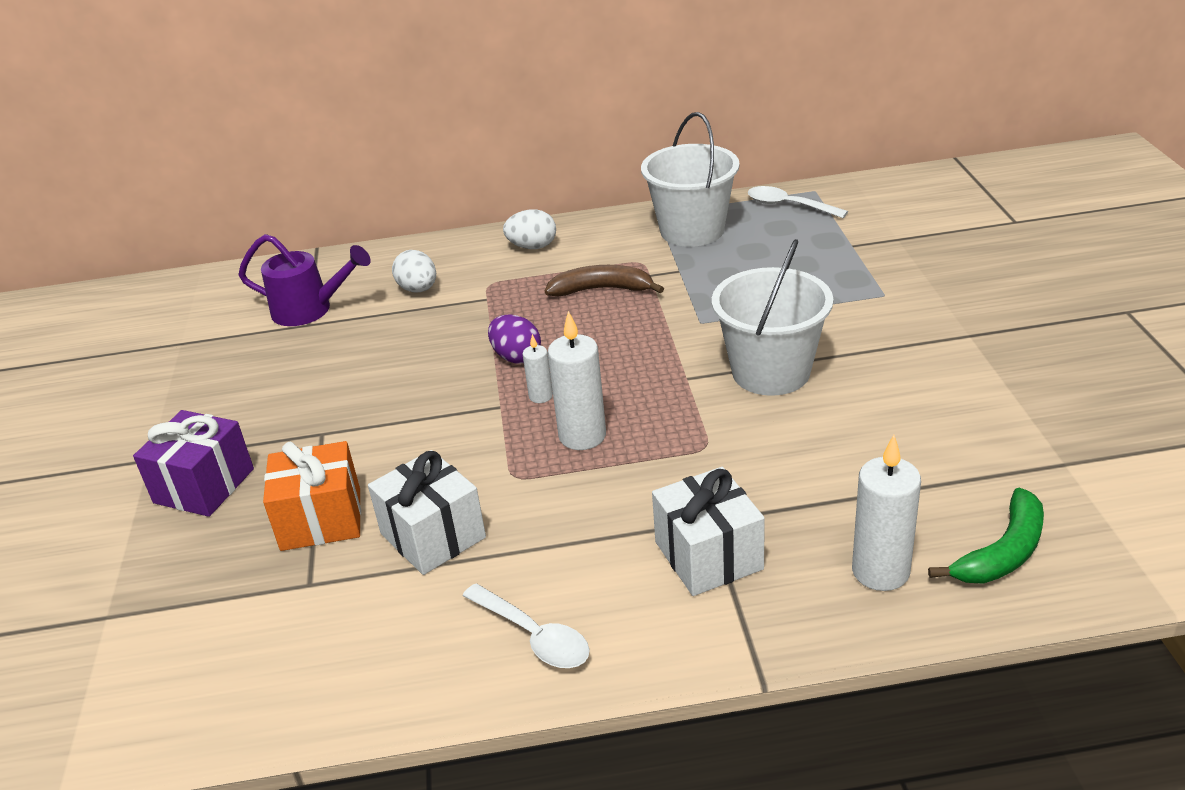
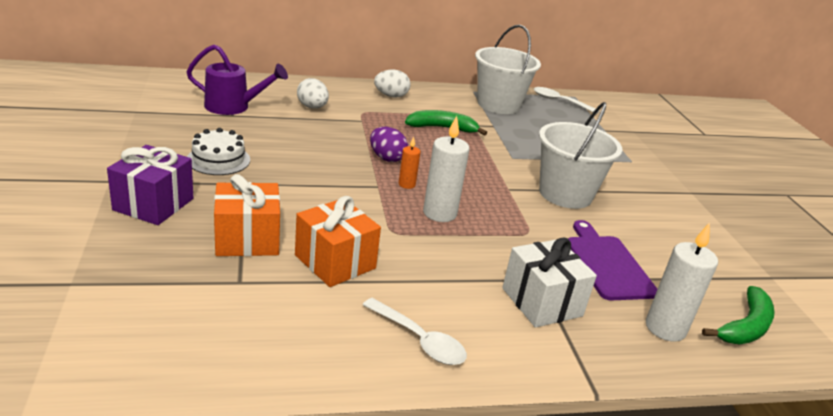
camera: 10 degrees left, 5 degrees down
white gift [368,450,486,575] -> orange gift [295,196,381,287]
white candle [523,334,553,403] -> orange candle [399,137,420,189]
brown banana [545,265,664,296] -> green banana [405,110,487,136]
none -> white cake [187,128,250,175]
none -> purple cutting board [568,220,657,301]

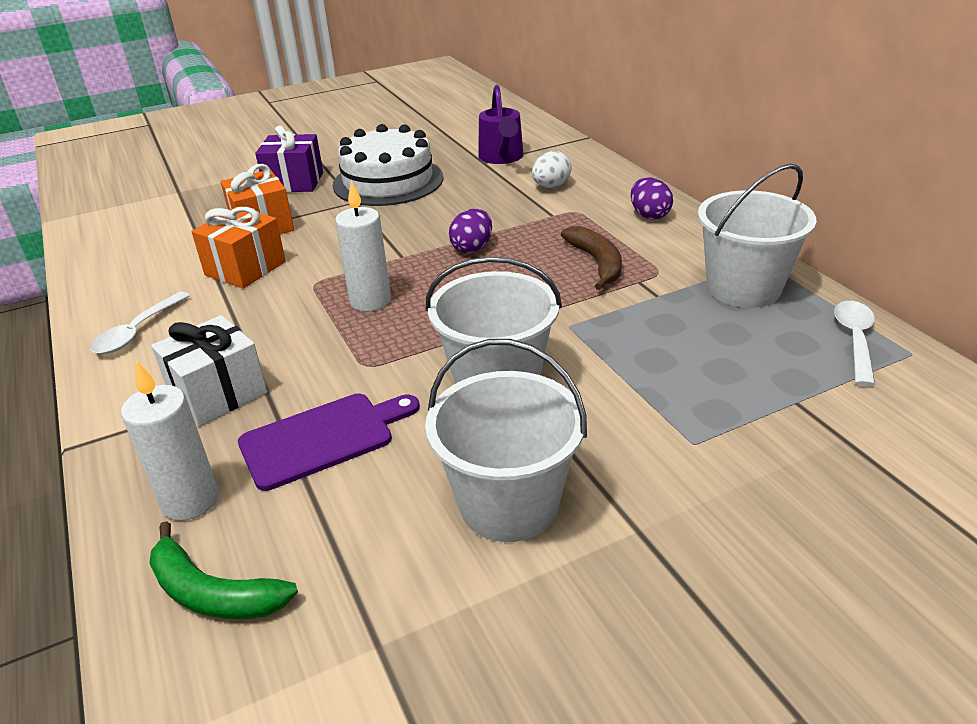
camera: 80 degrees right, 5 degrees up
white cake [187,128,250,175] -> white cake [333,124,443,206], size x1.84
white egg [374,70,411,98] -> purple egg [631,177,673,220]
orange candle [399,137,420,189] -> none
green banana [405,110,487,136] -> brown banana [561,226,622,290]
none -> white bucket [425,339,587,542]

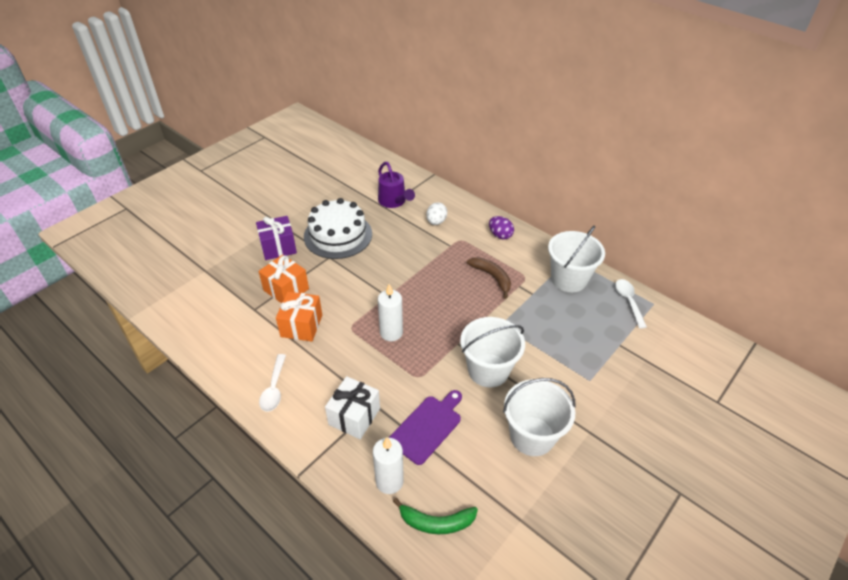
camera: 25 degrees left, 10 degrees up
purple egg [449,209,492,253] -> none

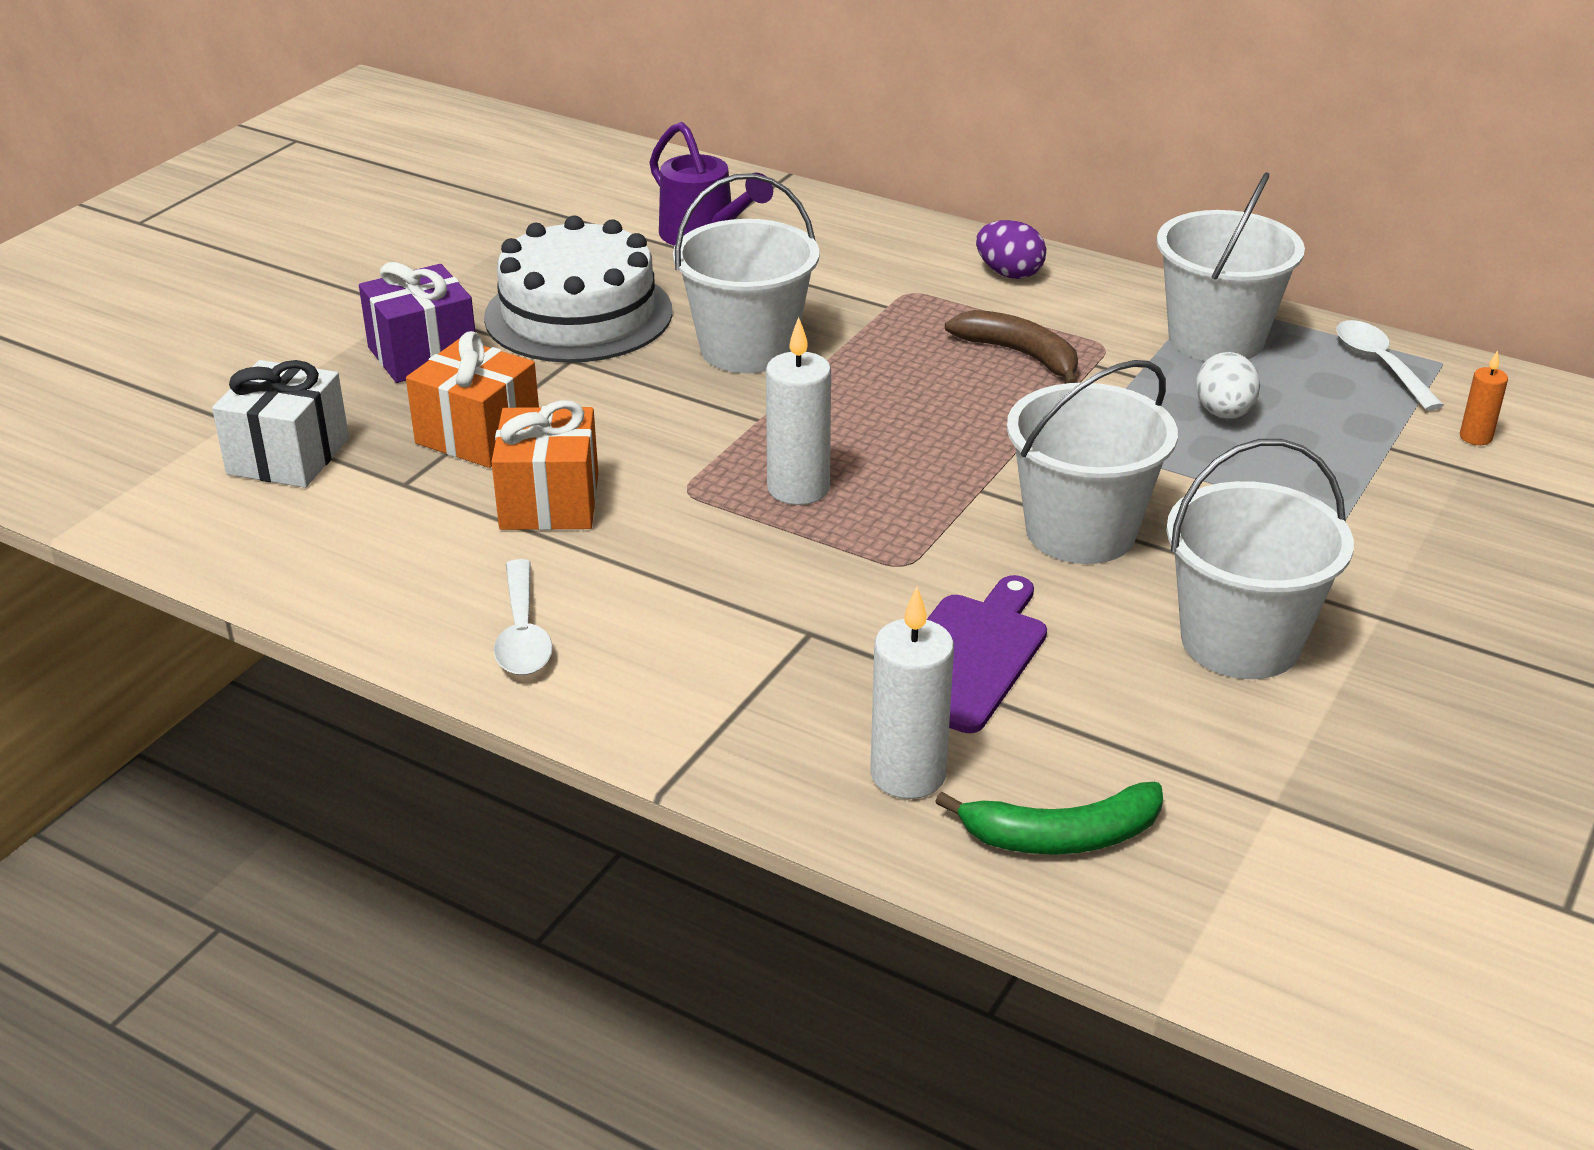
camera: 10 degrees left, 10 degrees down
white gift [325,376,380,439] -> white gift moved to [212,360,349,488]
white egg [426,202,447,225] -> white egg moved to [1196,352,1260,419]
none -> white bucket [673,173,820,373]
none -> orange candle [1460,350,1508,445]

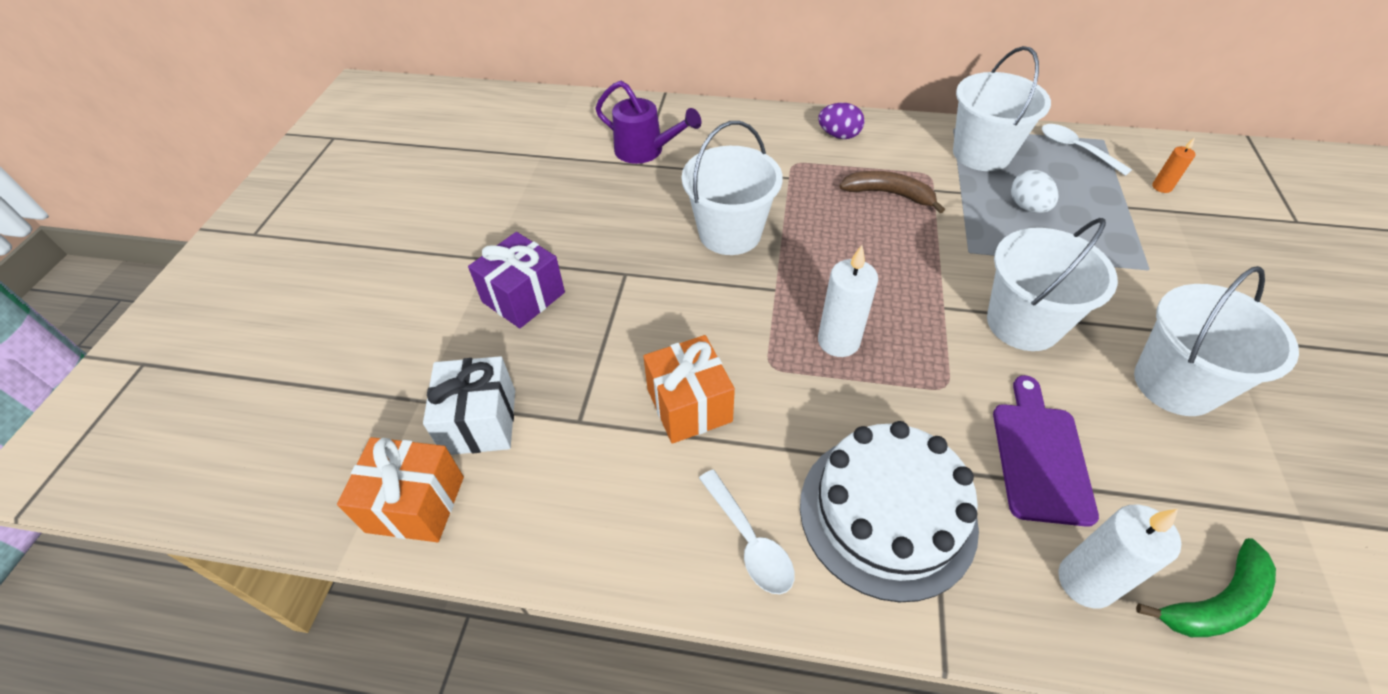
camera: 20 degrees left, 15 degrees up
orange gift [406,331,539,468] -> orange gift moved to [337,437,464,542]
white cake [484,215,672,363] -> white cake moved to [800,421,979,602]

